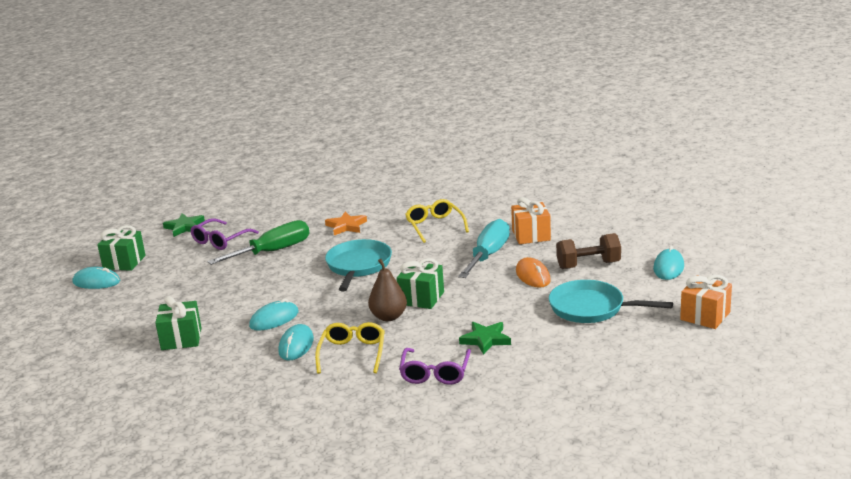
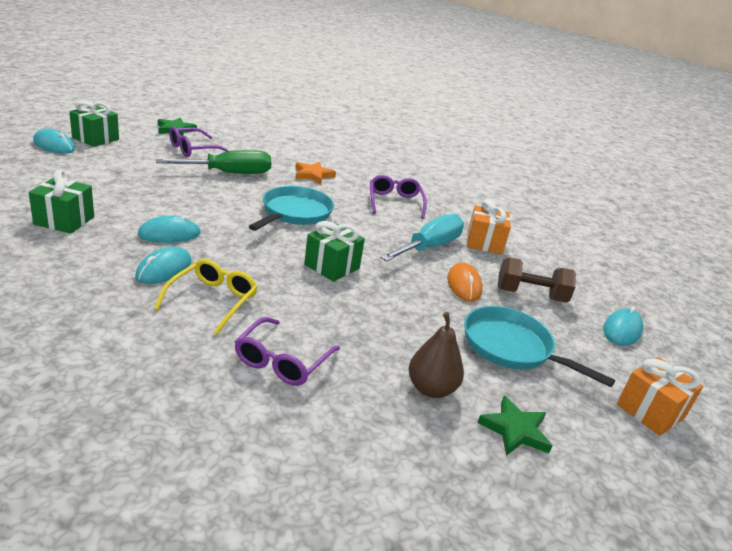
camera: 10 degrees right, 5 degrees up
brown pear [368,259,407,321] -> brown pear moved to [409,312,464,398]
yellow glasses [405,199,469,243] -> purple glasses [370,175,427,219]
green star [459,322,511,355] -> green star moved to [477,396,552,456]

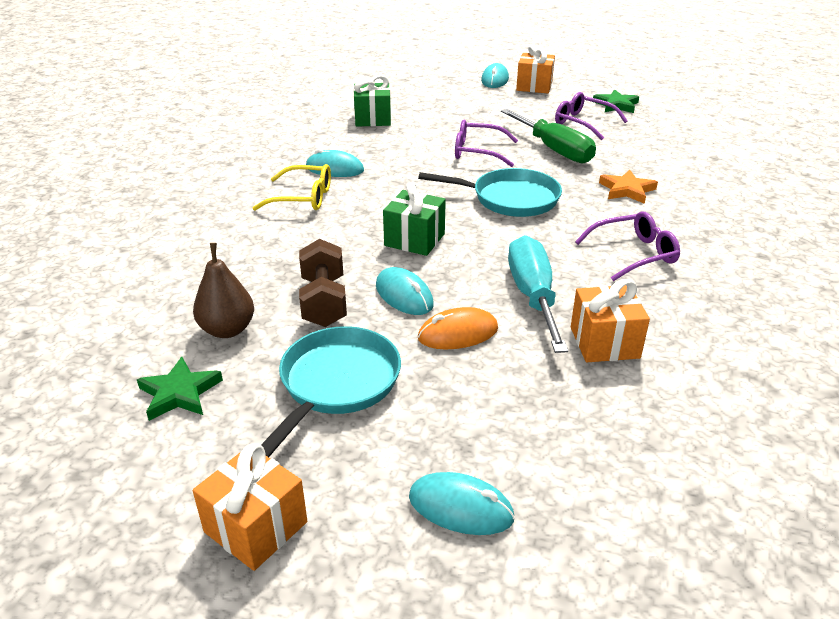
camera: 80 degrees right, 5 degrees up
green gift [69,100,119,147] -> orange gift [516,45,555,93]
turquoise mouse [138,216,201,243] -> turquoise mouse moved to [376,267,434,315]
purple glasses [235,317,340,386] -> purple glasses moved to [455,120,518,167]
turquoise screwdriver [380,214,464,261] -> turquoise screwdriver turned 120 degrees counterclockwise [508,235,568,353]
brown dumbbell [498,257,576,303] -> brown dumbbell moved to [299,239,347,327]

